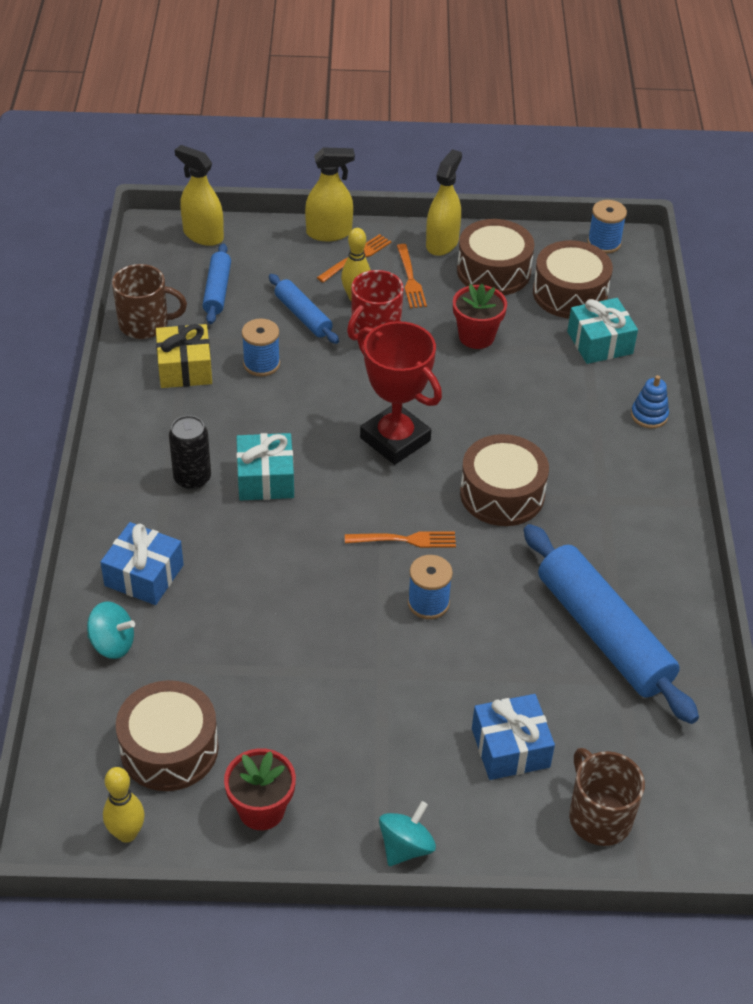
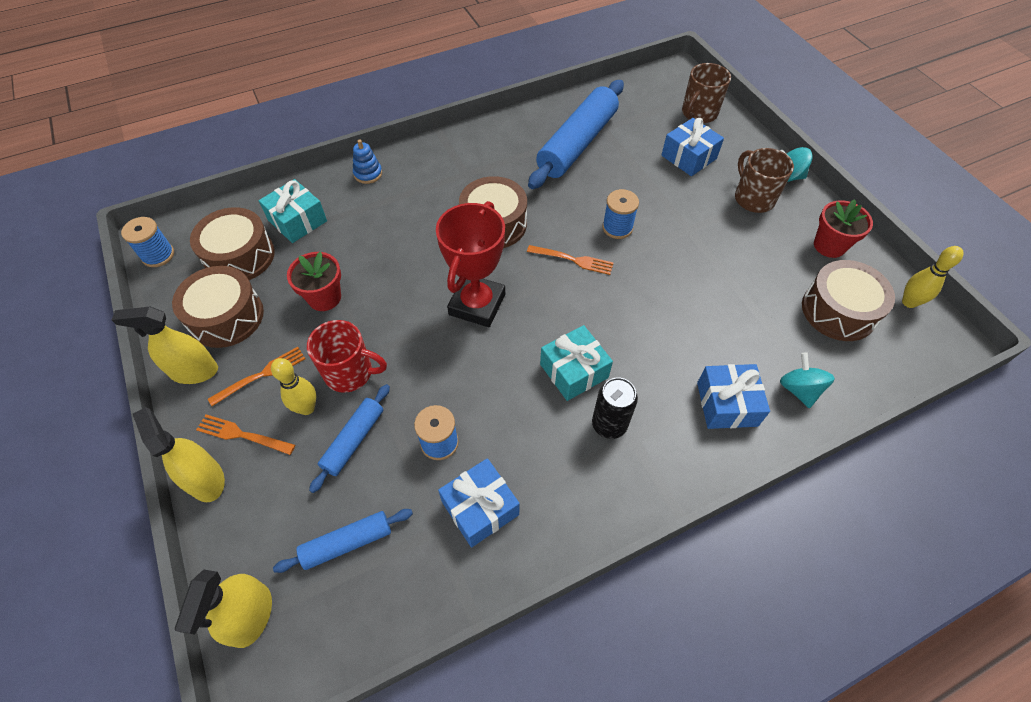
camera: 115 degrees left, 10 degrees up
brown mug [112,264,187,339] -> brown mug moved to [735,148,794,213]
yellow gift [156,324,212,388] -> blue gift [438,458,520,547]
orange fork [345,531,456,548] -> orange fork turned 135 degrees clockwise [527,245,613,275]

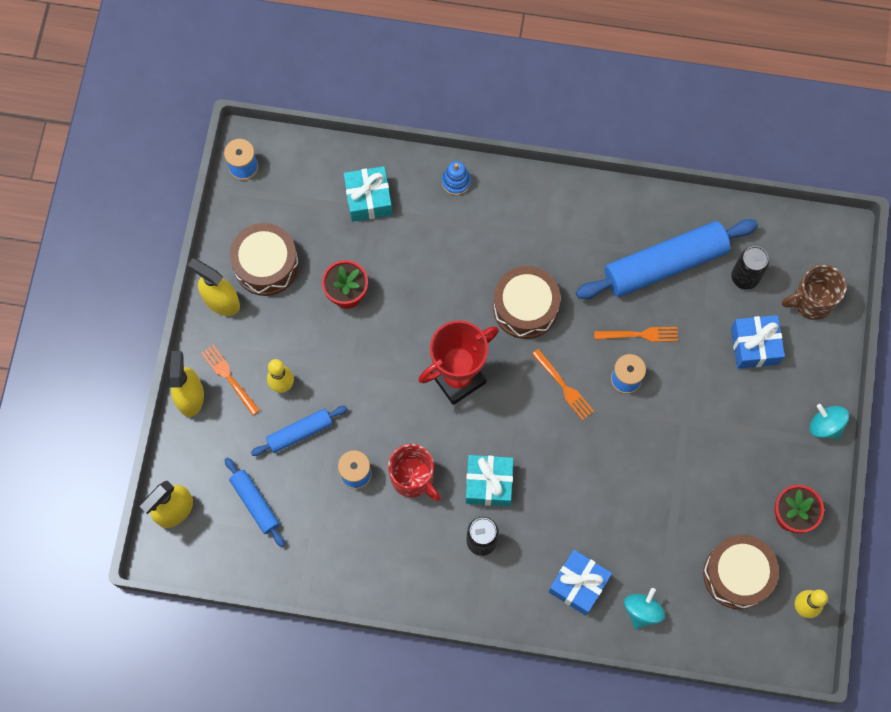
camera: 35 degrees right, 15 degrees up
brown drum [190,207,275,280] -> none
orange fork [208,347,306,406] -> orange fork moved to [594,327,678,342]
blue rolling pin [273,509,413,573] -> blue rolling pin turned 45 degrees clockwise [225,457,285,547]
red mug [307,320,387,393] -> red mug moved to [388,444,441,501]
blue gift [438,458,520,547] -> none
brown mug [735,148,794,213] -> none
none -> black can [731,246,769,290]

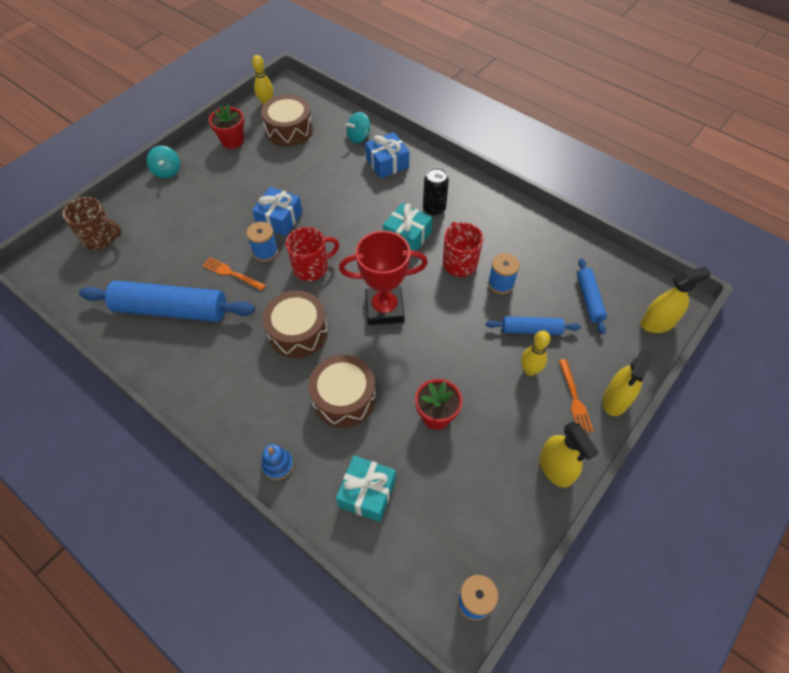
camera: 150 degrees left, 15 degrees down
brown drum [230,223,299,296] -> brown drum moved to [308,355,376,428]
orange fork [532,349,594,420] -> red mug [286,227,339,281]
black can [731,246,769,290] -> none
blue gift [731,315,785,369] -> blue gift moved to [252,187,303,236]

